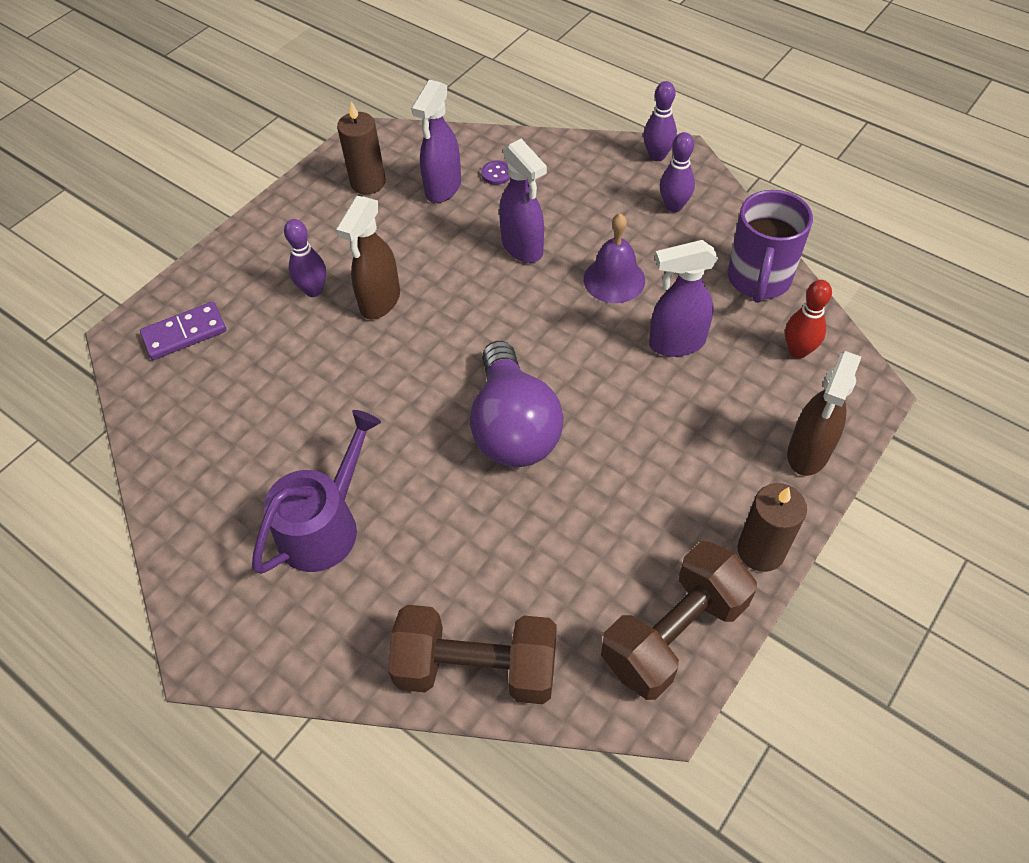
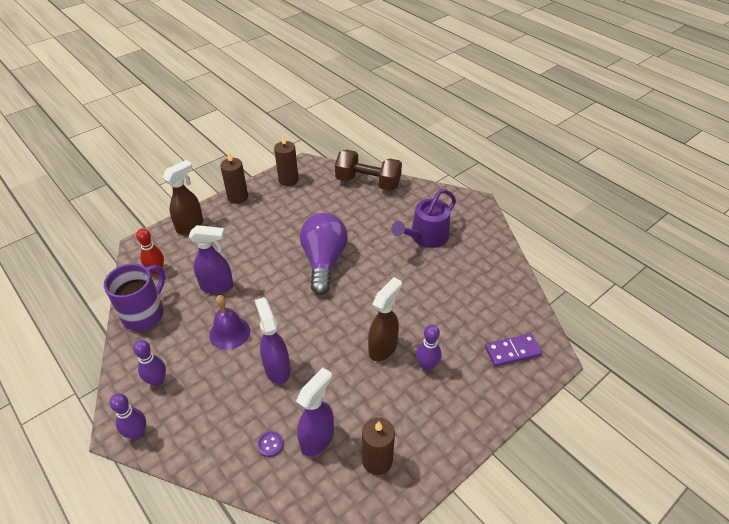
camera: 170 degrees left, 10 degrees down
brown dumbbell [601,541,757,700] -> brown candle [274,135,299,186]

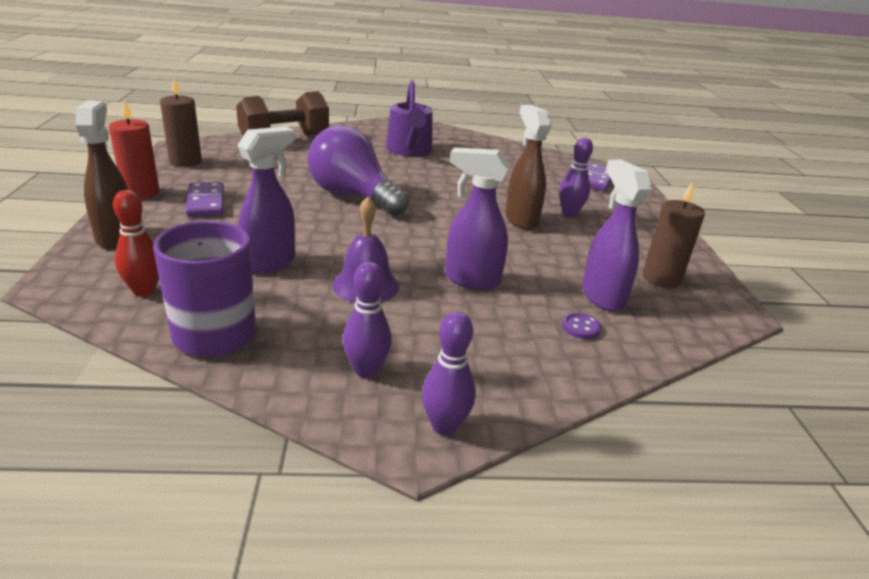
camera: 55 degrees left, 15 degrees down
brown candle [220,152,248,204] -> red candle [109,100,159,199]
none -> purple domino [186,182,224,217]

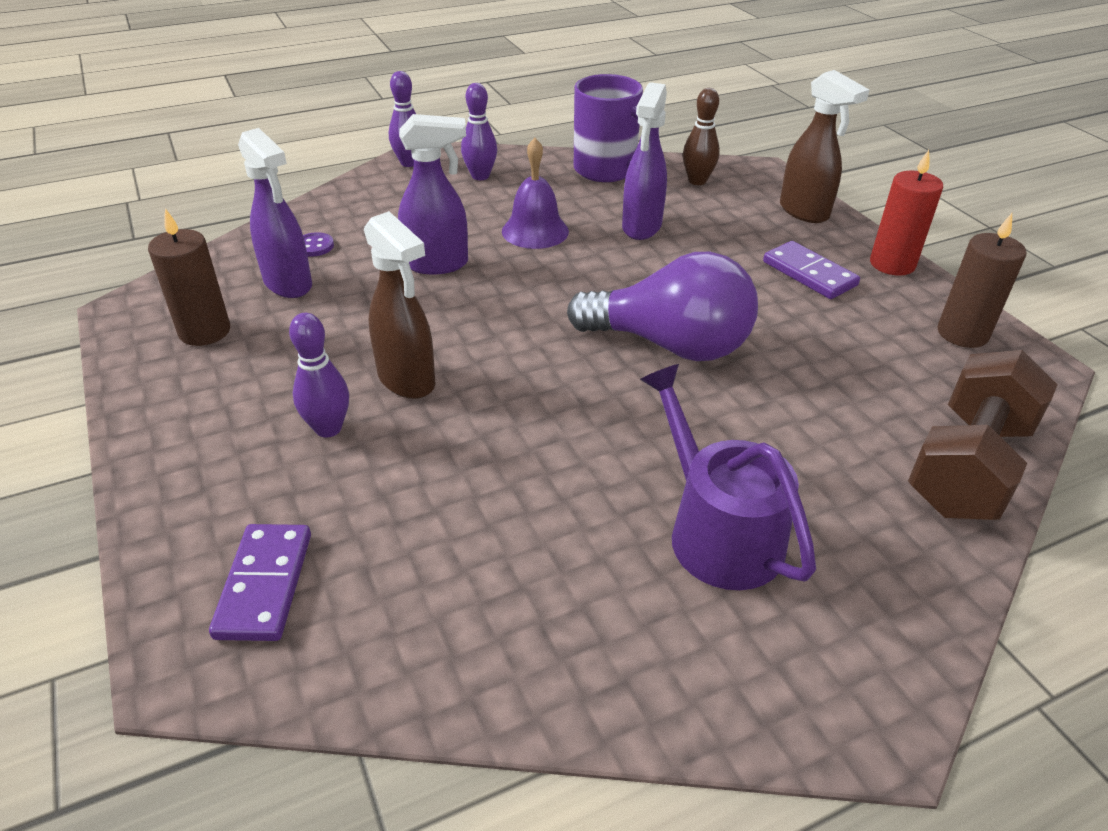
camera: 160 degrees right, 10 degrees up
red bowling pin [113,190,159,297] -> brown bowling pin [683,88,720,185]

